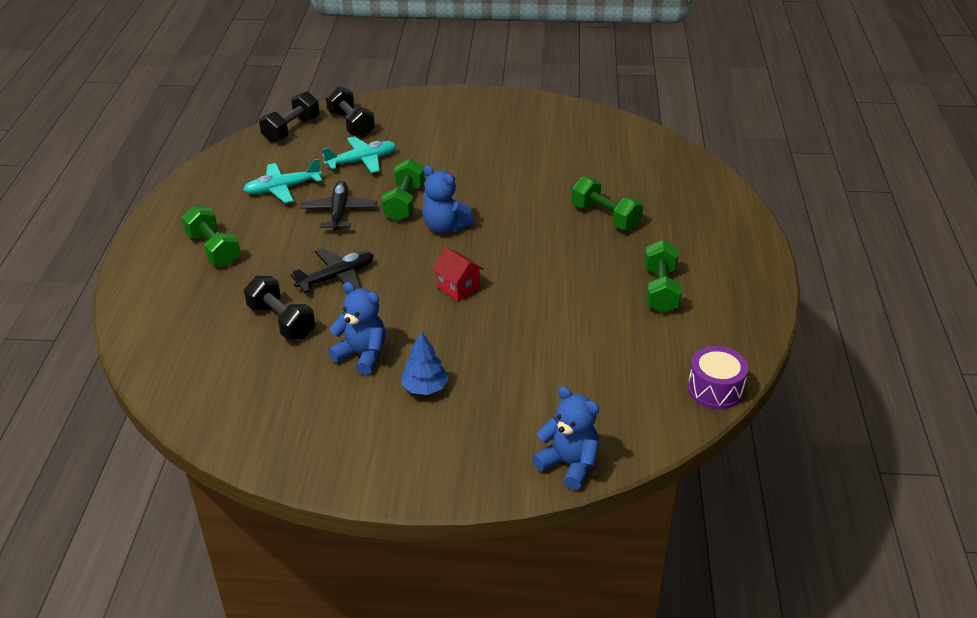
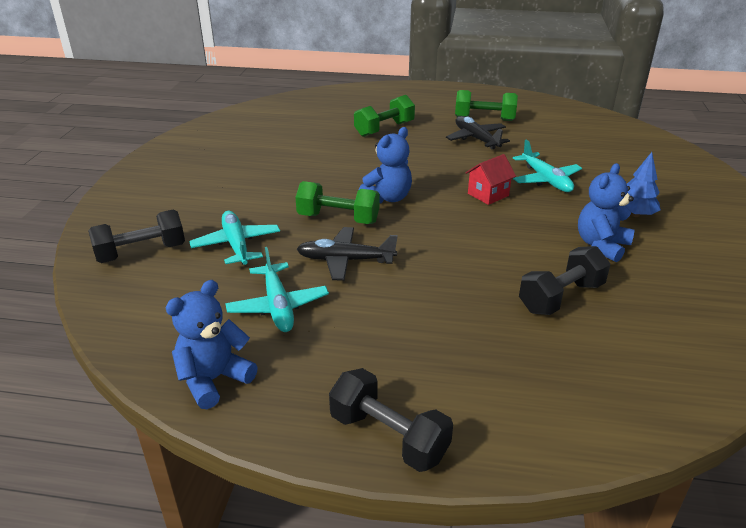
camera: 85 degrees left, 5 degrees down
green dumbbell [182,205,241,266] -> none
black dumbbell [259,91,320,143] -> black dumbbell moved to [329,368,453,472]
black plane [290,248,374,293] -> black plane moved to [446,116,510,149]
blue teddy bear [532,386,599,490] -> blue teddy bear moved to [166,280,258,409]
purple drum [688,346,748,409] -> none
none -> turquoise plane [513,140,582,192]

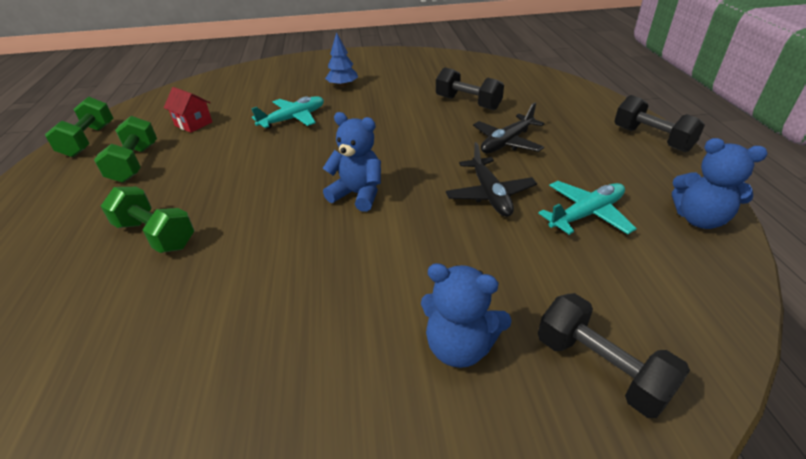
camera: 105 degrees left, 5 degrees up
turquoise plane [189,211,280,265] -> none
green dumbbell [295,181,380,224] -> green dumbbell moved to [45,96,113,157]
black dumbbell [329,368,453,472] -> black dumbbell turned 60 degrees counterclockwise [614,95,705,152]
black plane [446,116,510,149] -> black plane moved to [473,103,545,153]
red house [465,154,516,205] -> red house moved to [164,87,212,133]
blue teddy bear [578,163,634,262] -> blue teddy bear moved to [421,263,512,368]

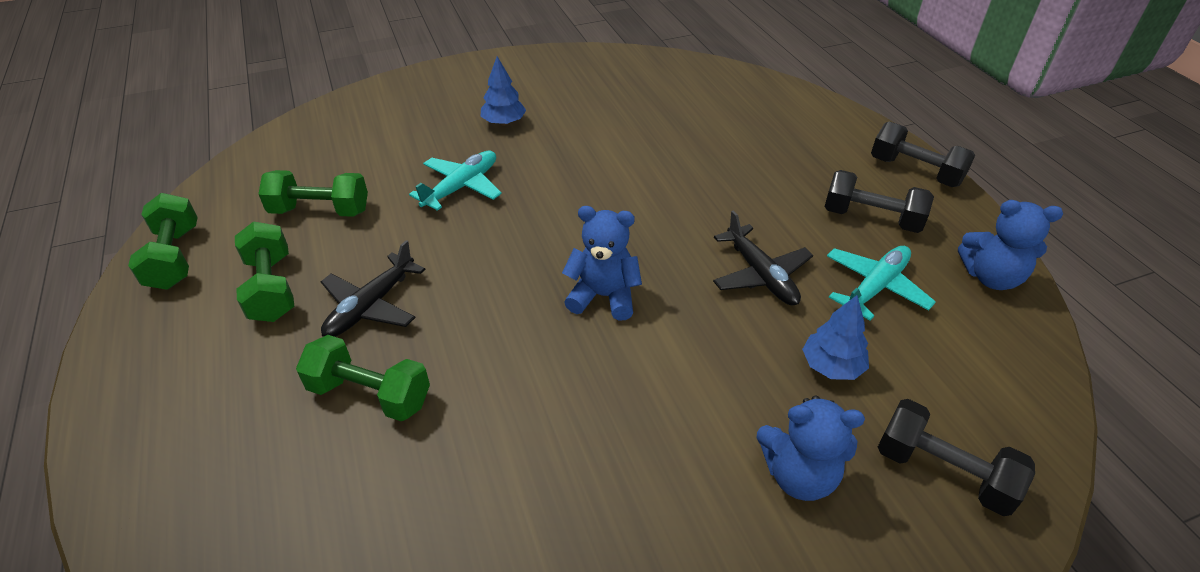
camera: 15 degrees left, 5 degrees up
red house [164,87,212,133] -> green dumbbell [258,170,368,217]
black dumbbell [436,67,504,110] -> black dumbbell moved to [825,170,934,233]
black plane [473,103,545,153] -> black plane moved to [321,240,426,337]
none -> blue tree [802,295,869,380]

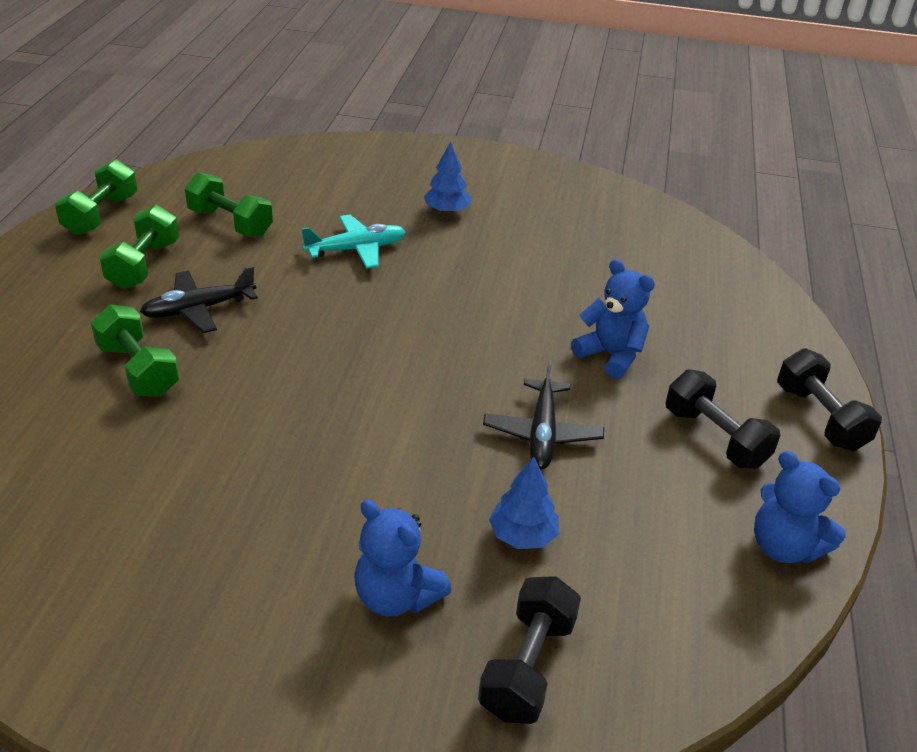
camera: 30 degrees right, 5 degrees down
blue teddy bear [562,206,642,321] -> blue teddy bear moved to [571,259,655,379]
turquoise plane [827,246,936,321] -> none
black dumbbell [878,399,1035,516] -> black dumbbell turned 45 degrees clockwise [478,576,581,724]

